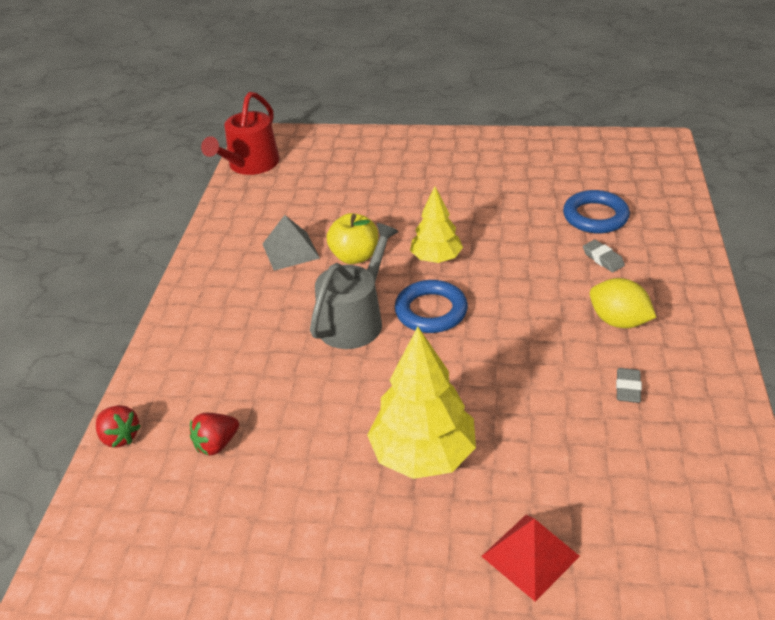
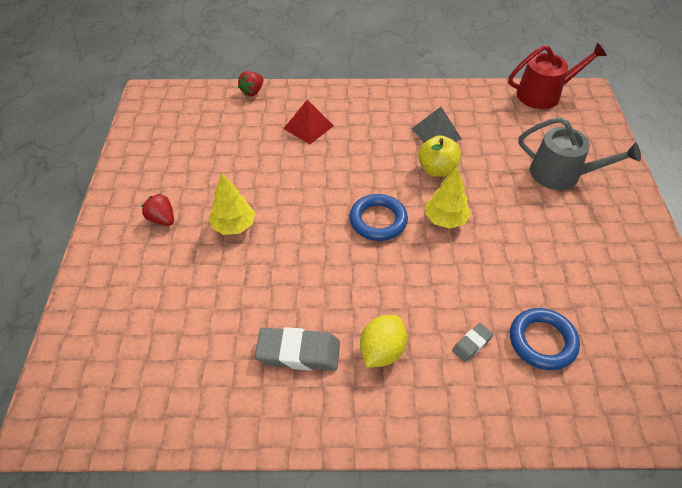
camera: 80 degrees right, 10 degrees up
red strawberry [190,413,239,455] -> red strawberry moved to [141,193,174,226]
red watering can [201,92,280,175] -> red watering can turned 150 degrees clockwise [508,43,607,109]
grey watering can [310,223,399,349] -> grey watering can moved to [518,117,641,190]
yellow tree [367,327,476,479] -> yellow tree [209,173,255,235], size x0.63
red pyramid [481,515,580,602] -> red pyramid moved to [283,100,334,144]
grey eraser [616,368,642,403] -> grey eraser [255,327,340,371], size x1.90

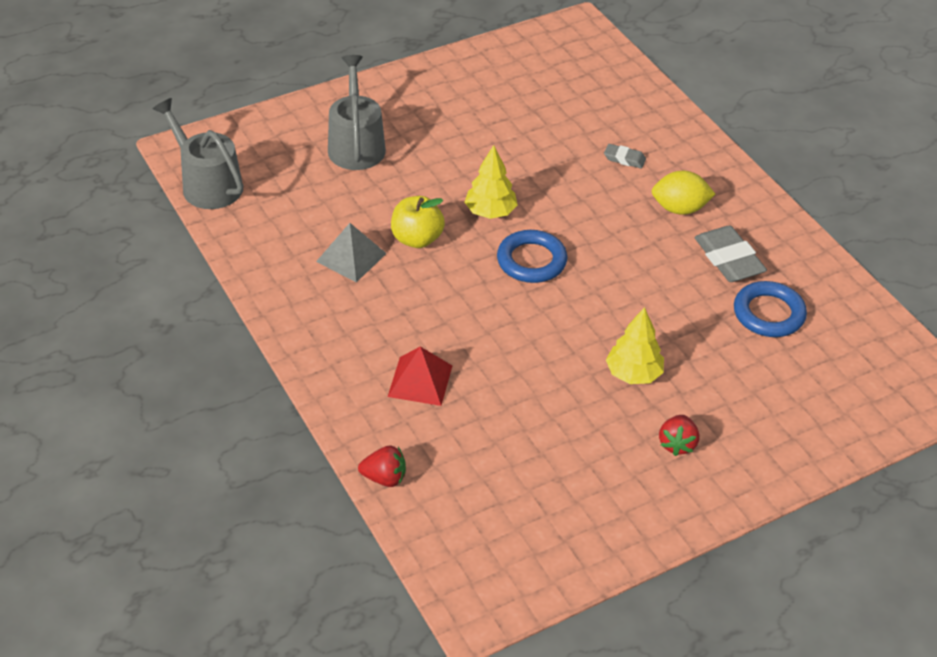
camera: 120 degrees left, 5 degrees down
red watering can [508,43,607,109] -> grey watering can [153,98,243,209]
blue ring [510,308,580,370] -> blue ring moved to [734,281,807,337]

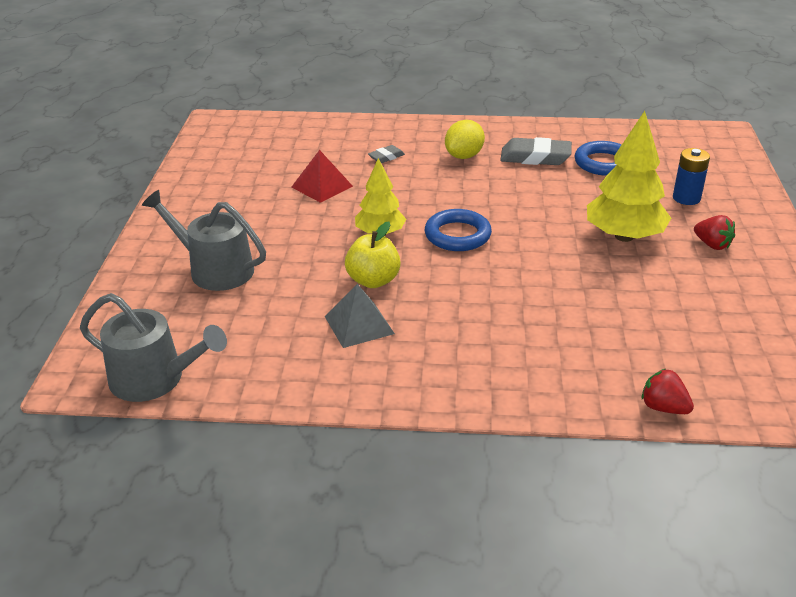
camera: 55 degrees left, 10 degrees down
grey watering can [153,98,243,209] -> grey watering can turned 150 degrees counterclockwise [80,293,227,402]
red strawberry [358,445,406,487] -> red strawberry turned 90 degrees counterclockwise [642,369,694,414]
red pyramid [388,346,452,406] -> red pyramid moved to [292,150,353,203]
yellow tree [606,307,664,384] -> yellow tree [587,111,671,242], size x1.59
none -> blue battery [673,148,710,205]

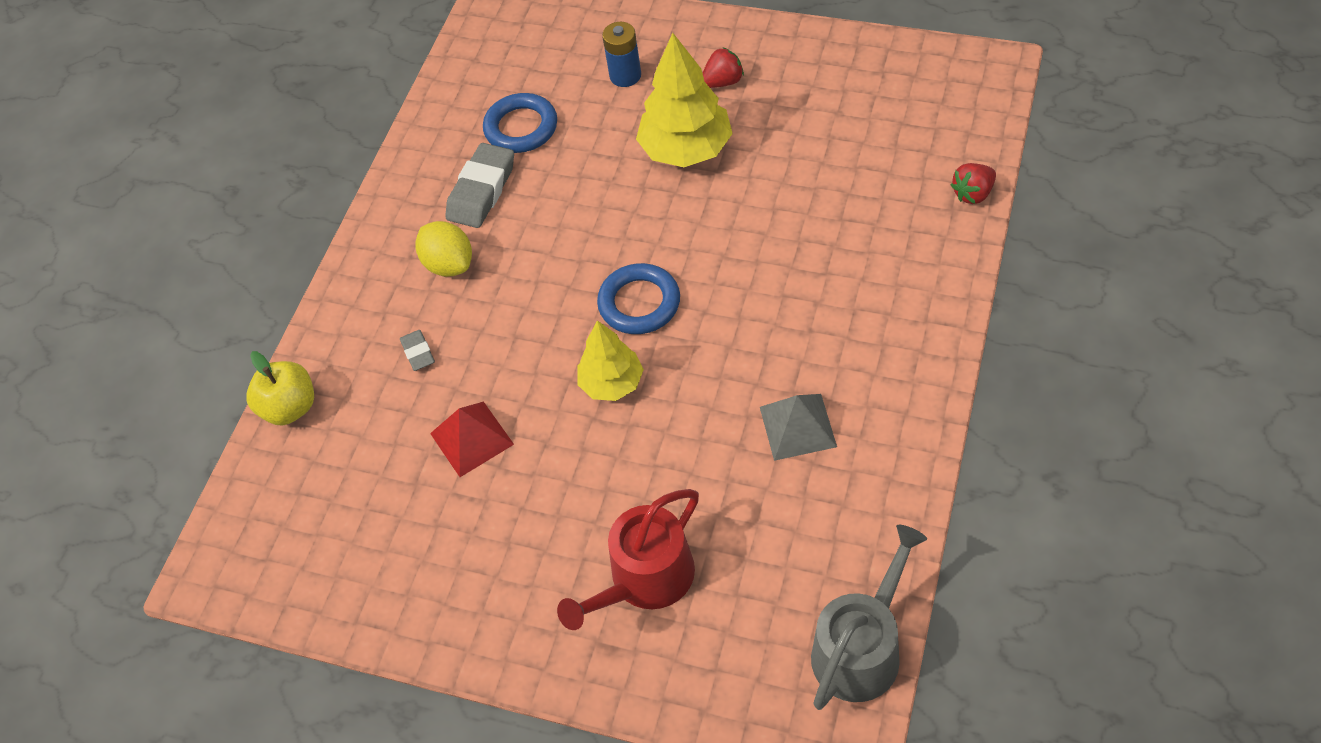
camera: 70 degrees left, 20 degrees up
grey watering can [142,190,266,291] -> red watering can [557,489,699,630]
yellow apple [345,222,401,288] -> yellow apple moved to [246,351,314,425]

